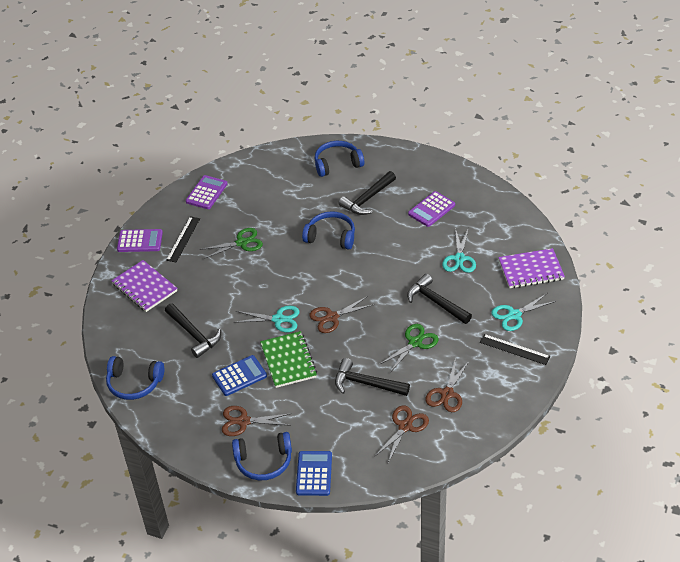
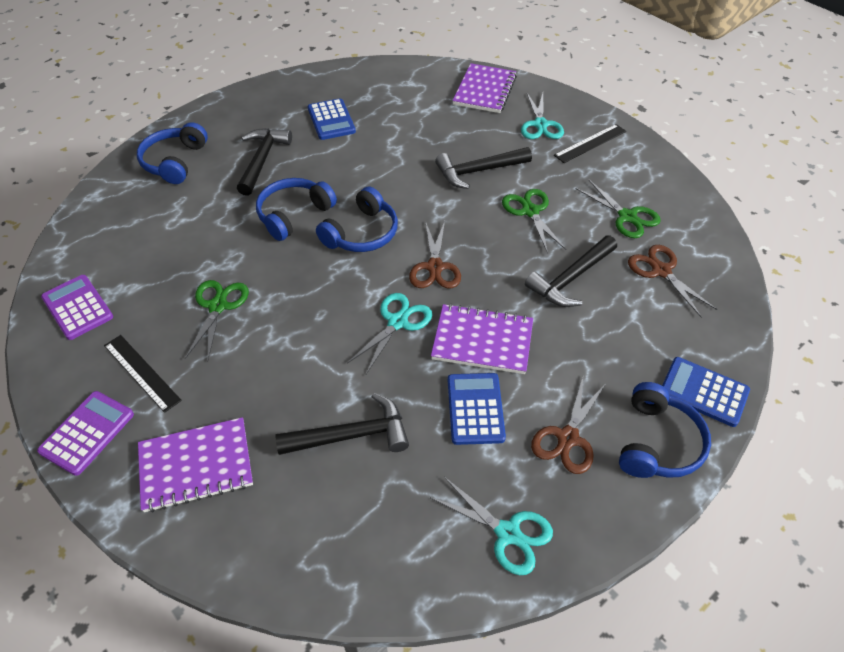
camera: 65 degrees left, 5 degrees up
blue headphones [106,356,164,400] -> blue headphones moved to [316,186,398,252]
green notebook [260,331,317,388] -> purple notebook [431,304,533,374]
black hammer [338,171,396,215] -> black hammer turned 150 degrees counterclockwise [237,128,292,196]
purple calculator [408,191,455,227] -> blue calculator [308,98,356,140]
brown scissors [426,357,470,412] -> green scissors [575,179,661,238]
turquoise scissors [442,228,476,273] -> turquoise scissors moved to [429,477,553,575]

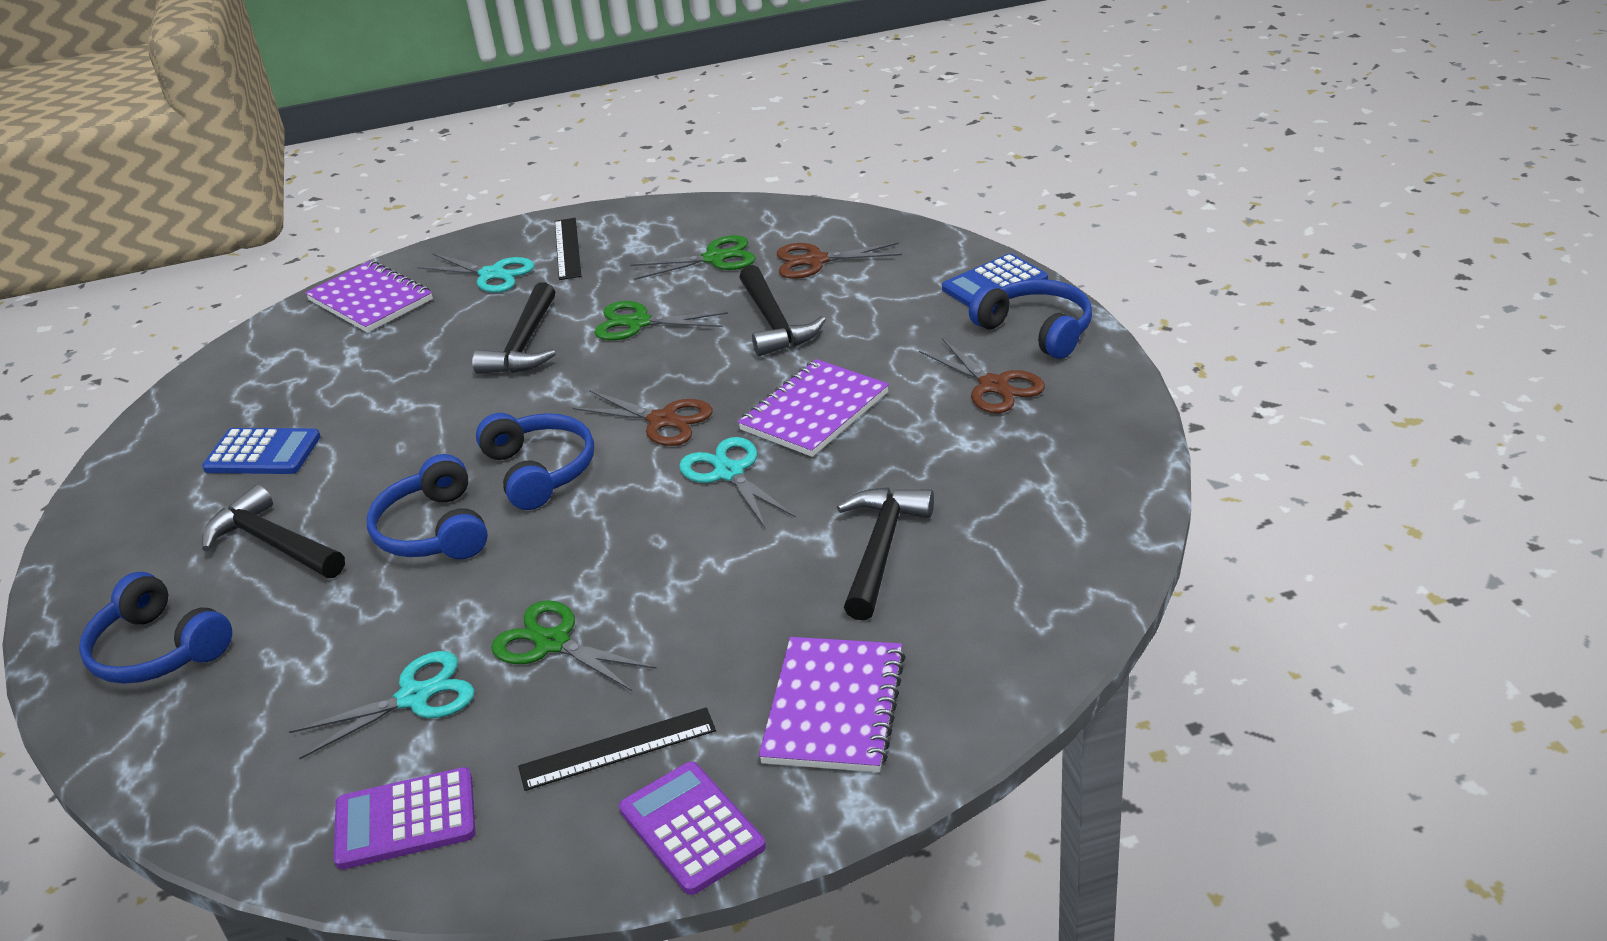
camera: 60 degrees left, 15 degrees down
turquoise scissors [429,477,553,575] -> turquoise scissors moved to [289,651,475,759]
blue calculator [448,373,506,445] -> none

